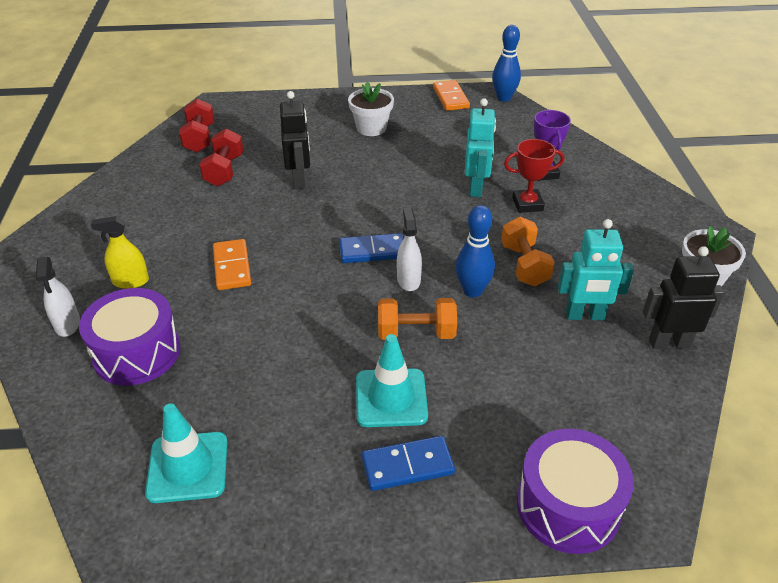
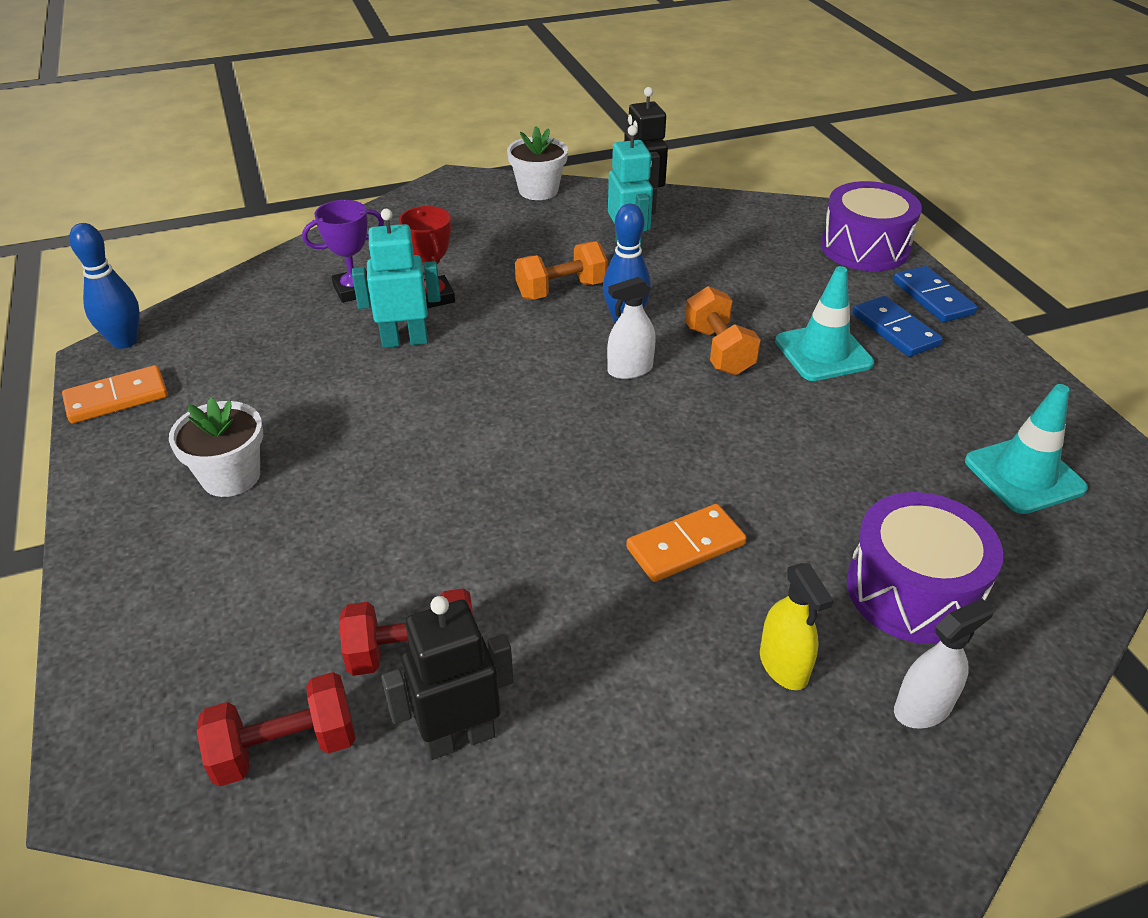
camera: 105 degrees left, 0 degrees up
black robot [280,91,310,189] -> black robot moved to [381,596,514,760]
blue domino [339,233,404,263] -> blue domino moved to [893,266,978,322]

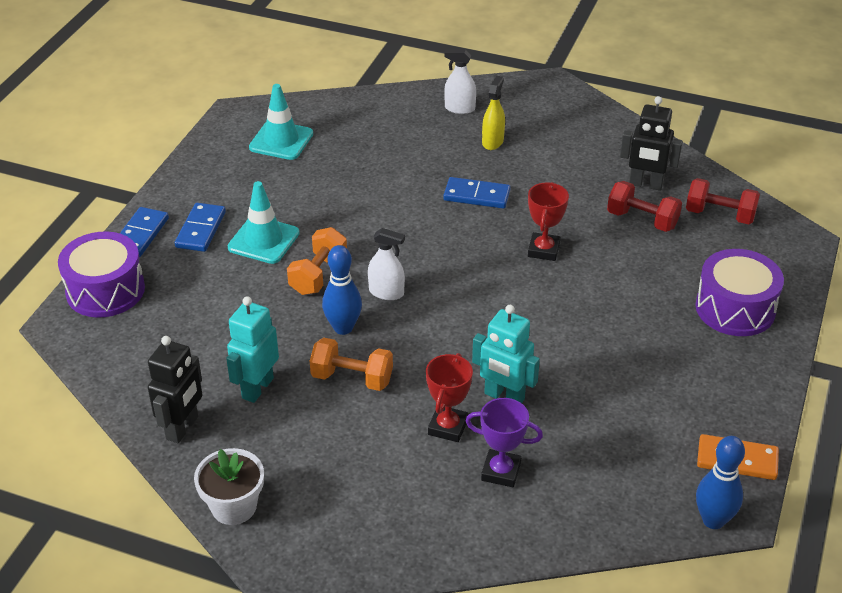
camera: 140 degrees left, 0 degrees up
white flower pot [169,397,263,497] -> none
orange domino [626,504,746,582] -> blue domino [443,177,510,209]
purple drum [847,492,1003,644] -> purple drum moved to [695,249,784,336]
none -> red trophy [528,182,569,261]

